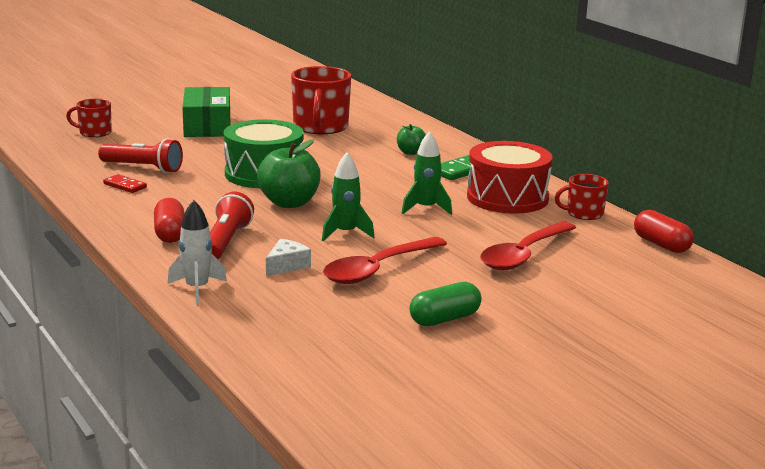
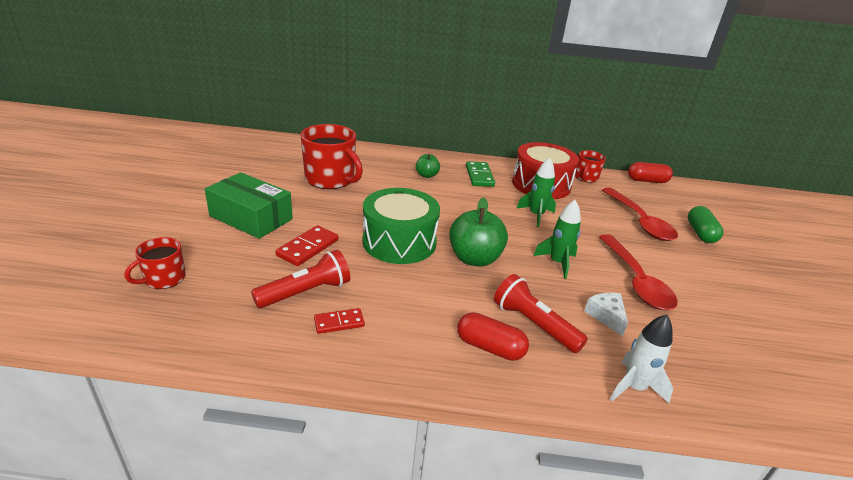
camera: 55 degrees left, 10 degrees up
green capsule [409,282,481,326] -> green capsule moved to [688,206,723,243]
none -> red domino [275,225,338,266]

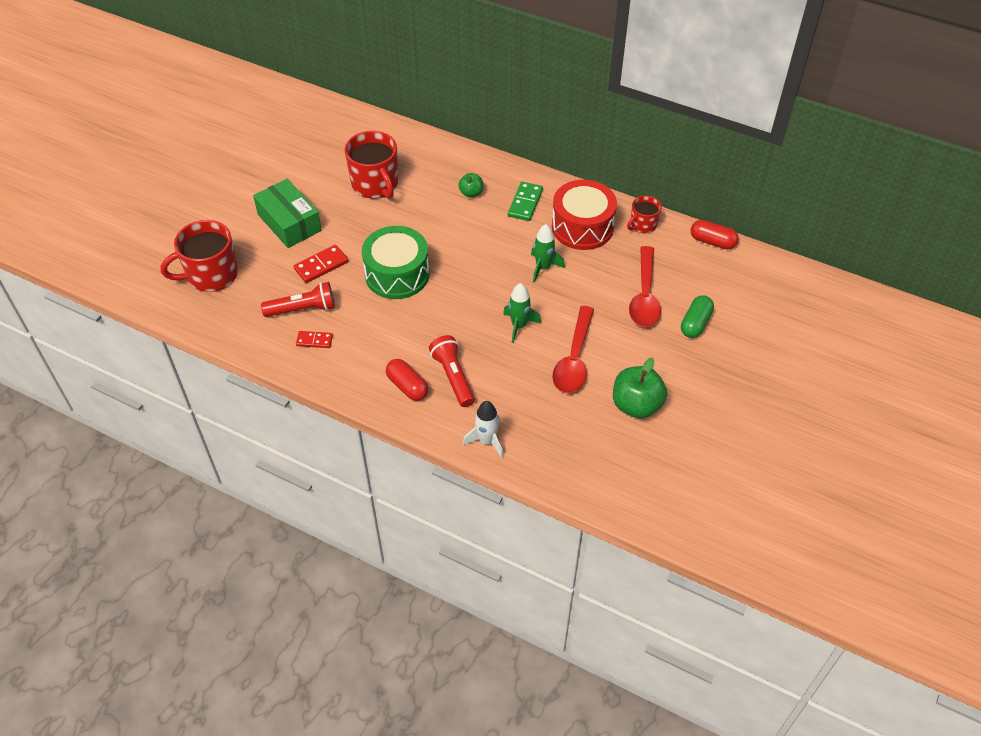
camera: 25 degrees right, 20 degrees up
red mug [125,237,186,289] -> red mug [161,220,238,292], size x1.82
green apple [449,197,508,266] -> green apple moved to [613,357,667,418]
white cheese [584,293,628,336] -> none

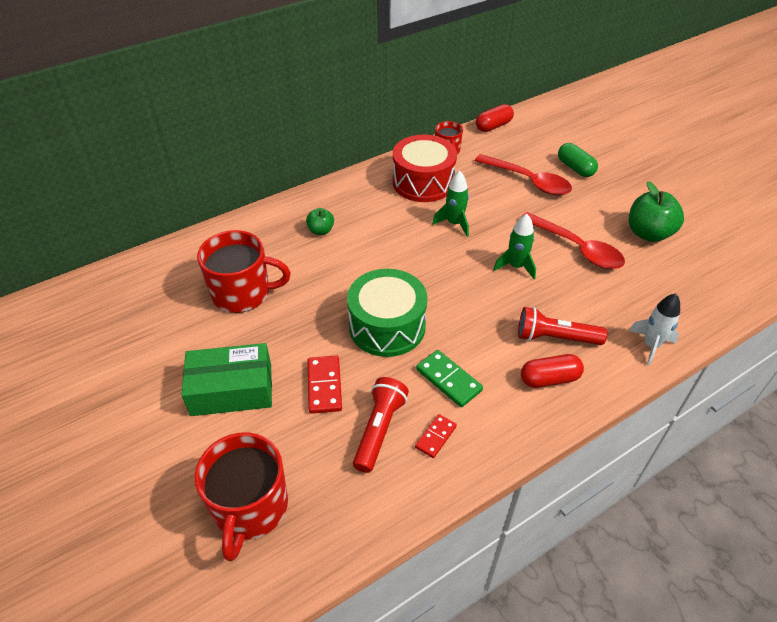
camera: 60 degrees left, 5 degrees down
green domino [508,182,543,221] -> green domino moved to [416,350,483,407]

